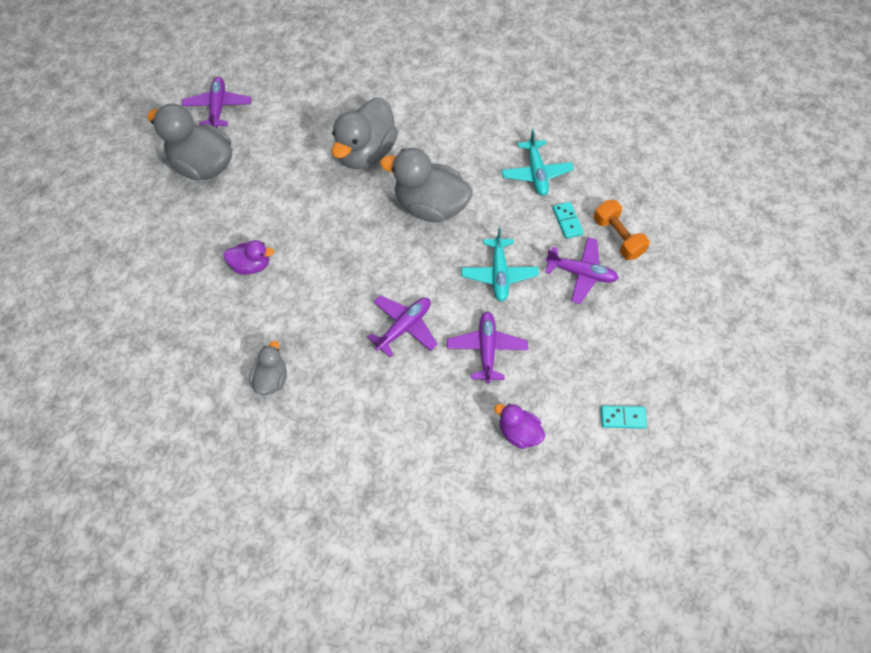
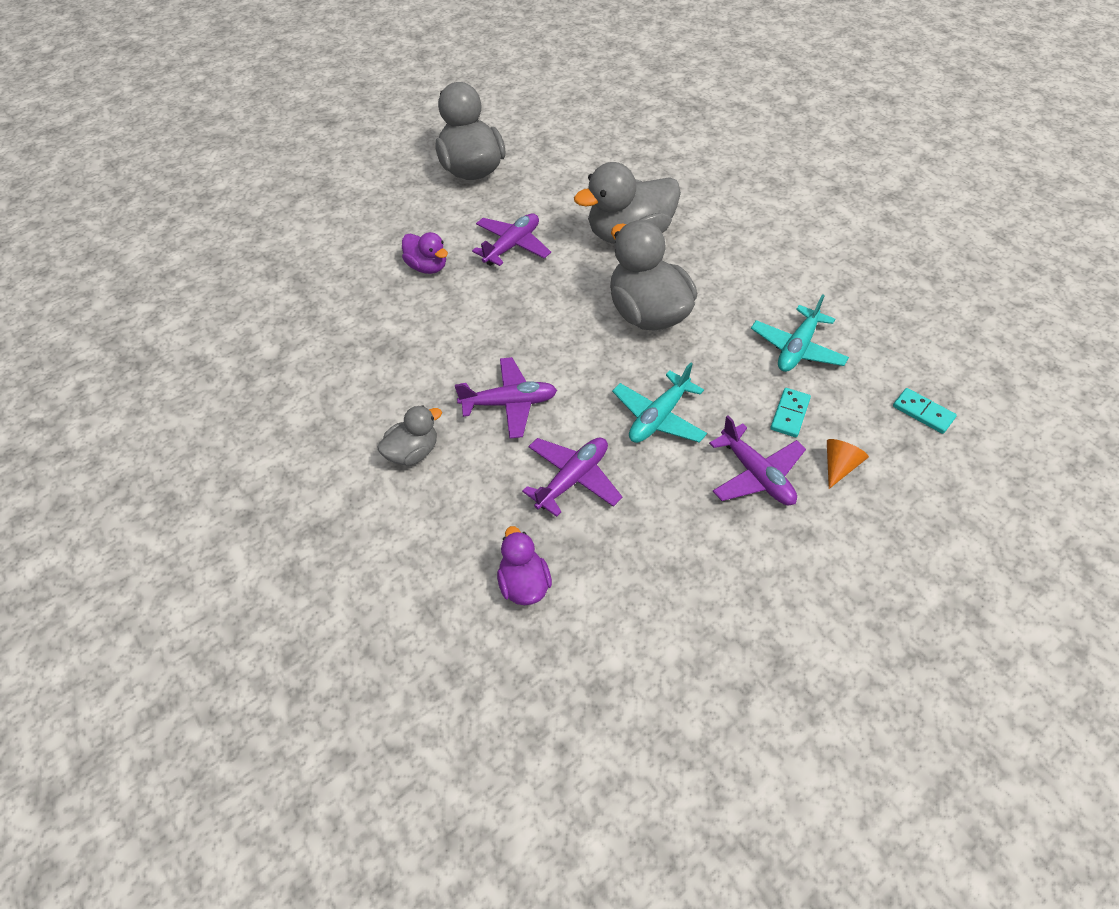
camera: 40 degrees right, 10 degrees down
purple plane [182,77,251,128] -> purple plane moved to [472,213,551,266]
grey duck [249,341,287,395] -> grey duck moved to [377,405,442,466]
orange dumbbell [594,200,650,260] -> orange cone [827,439,869,489]
turquoise domino [601,406,647,429] -> turquoise domino moved to [893,388,957,434]

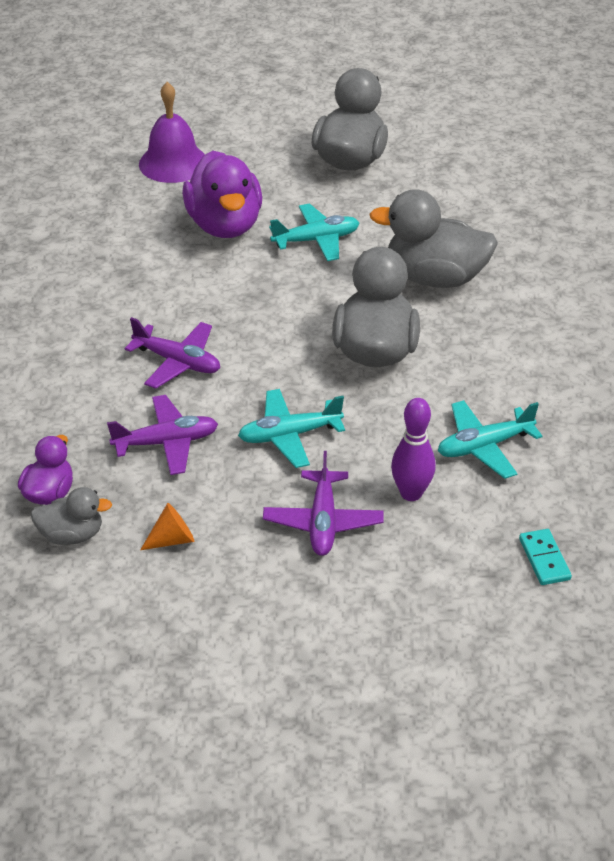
camera: 35 degrees right, 10 degrees down
grey duck [377,405,442,466] -> grey duck moved to [31,487,112,545]
purple duck [402,232,448,274] -> purple duck [182,151,262,238], size x1.90
purple plane [472,213,551,266] -> turquoise plane [269,204,359,261]
turquoise domino [770,388,811,437] -> purple bowling pin [391,398,436,501]
orange cone [827,439,869,489] -> orange cone moved to [140,503,194,550]
none -> purple bell [139,82,205,183]

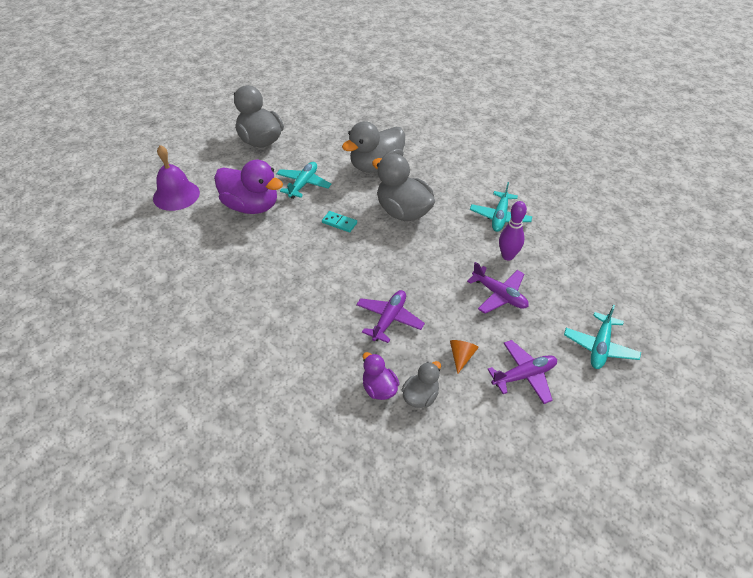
camera: 50 degrees left, 5 degrees up
purple plane [125,317,220,389] -> purple plane moved to [487,340,557,404]
turquoise plane [238,389,345,468] -> turquoise plane moved to [564,305,641,369]
turquoise domino [519,529,572,585] -> turquoise domino moved to [322,211,357,232]

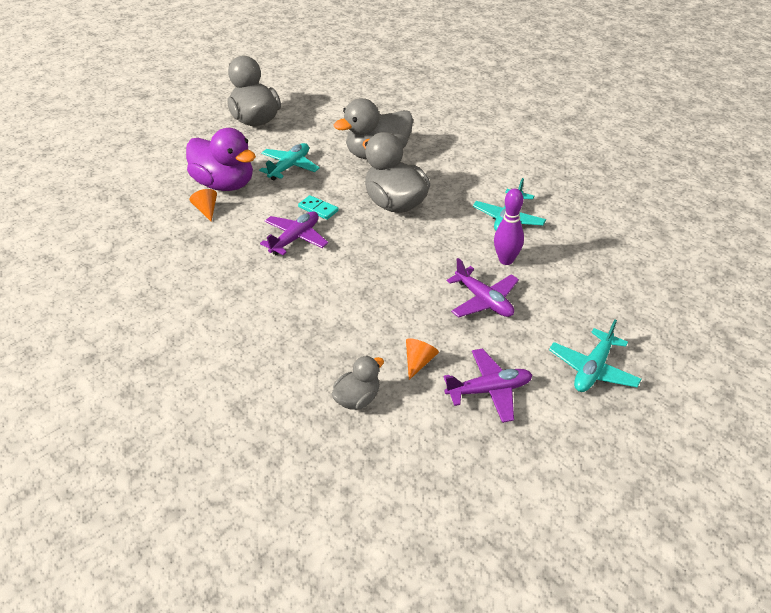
camera: 10 degrees right, 5 degrees down
purple bell [153,145,200,211] -> none
purple plane [356,290,425,343] -> purple plane moved to [260,211,328,255]
purple duck [363,352,399,400] -> none
none -> orange cone [189,189,217,222]

